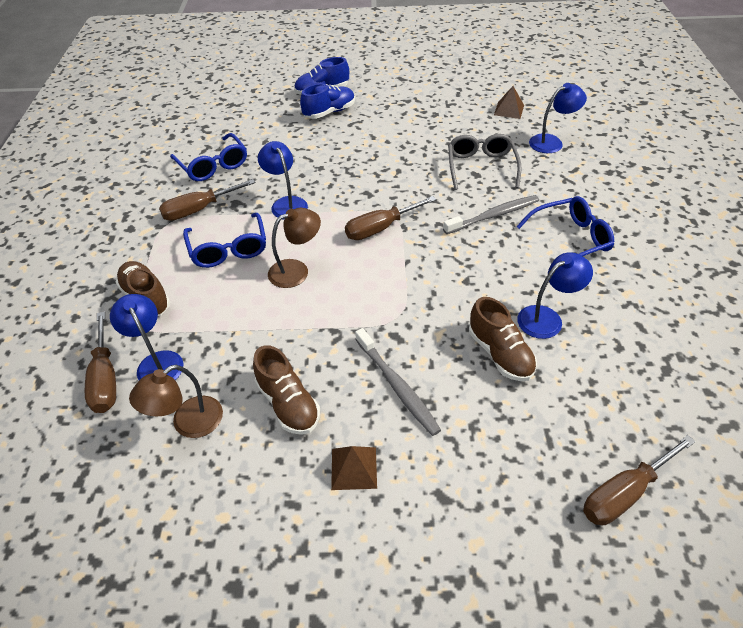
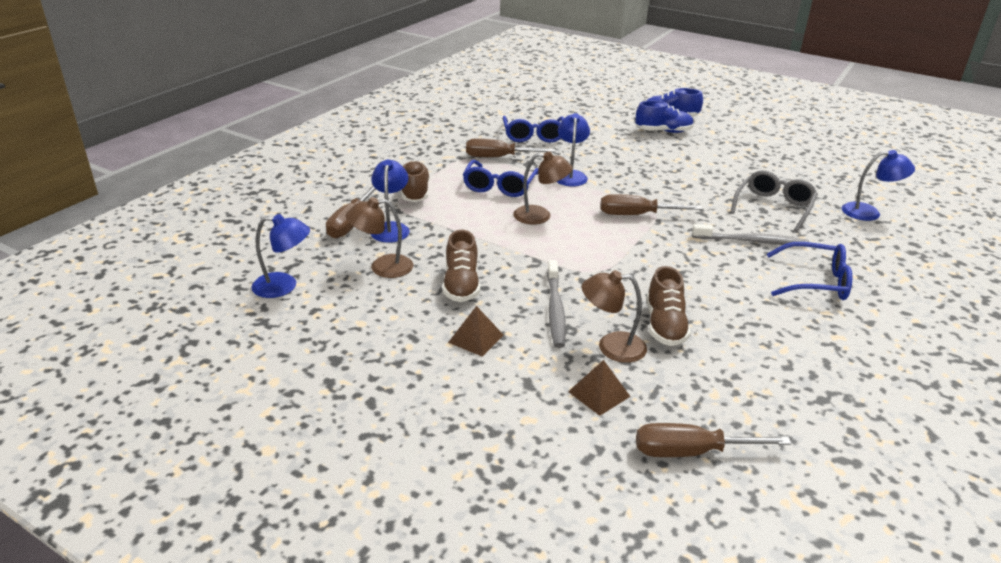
camera: 30 degrees right, 15 degrees down
brown pyramid [494,86,524,119] -> brown pyramid moved to [568,360,631,416]
blue lamp [517,252,593,339] -> blue lamp moved to [251,214,310,298]
none -> brown lamp [582,270,647,363]

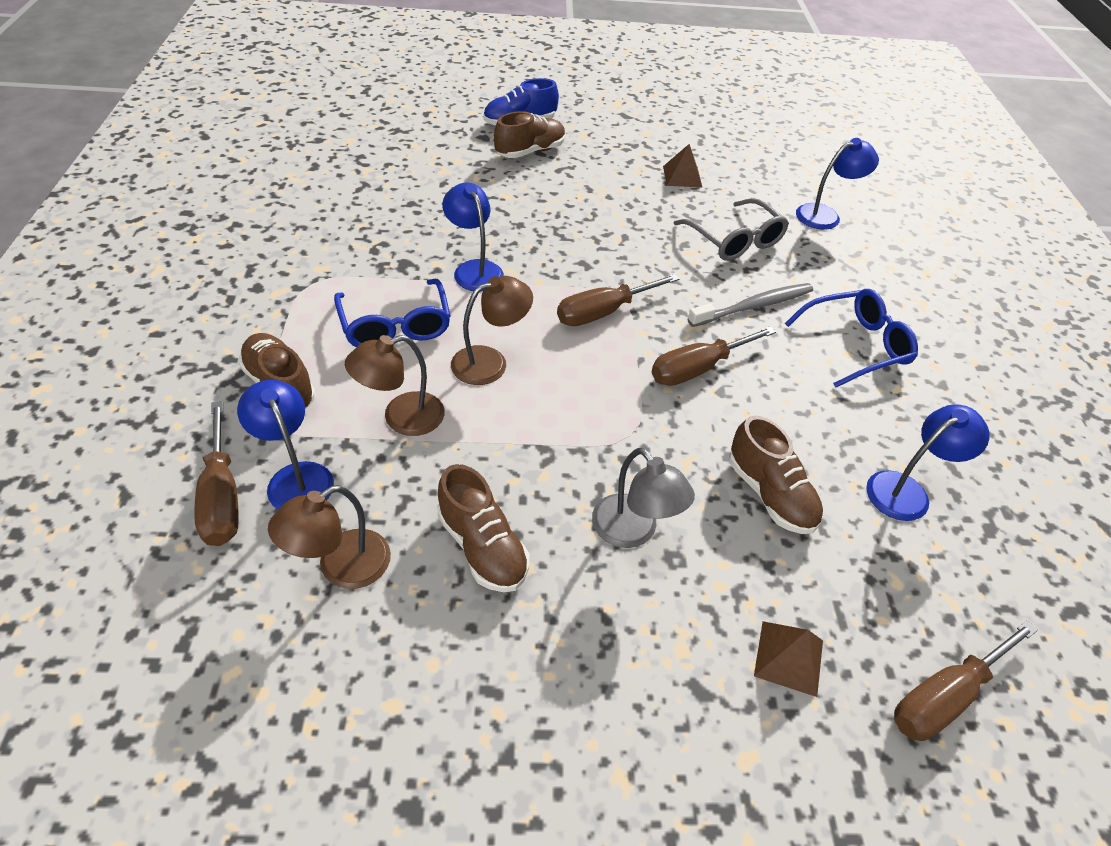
camera: 35 degrees left, 15 degrees up
blue lamp [251,214,310,298] -> blue lamp moved to [866,404,990,521]
brown pyramid [448,306,504,357] -> brown pyramid moved to [663,144,703,188]
brown screwdriver [466,138,555,157] -> brown screwdriver moved to [652,326,776,386]
blue glasses [503,116,564,143] -> none
grey toothbrush [547,260,566,348] -> grey lamp [592,448,695,548]
brown lamp [582,270,647,363] -> brown lamp moved to [345,335,445,436]
blue shoe [635,101,694,133] -> brown shoe [494,111,566,158]
grey glasses [730,170,818,232] -> grey glasses turned 150 degrees clockwise [673,198,789,261]

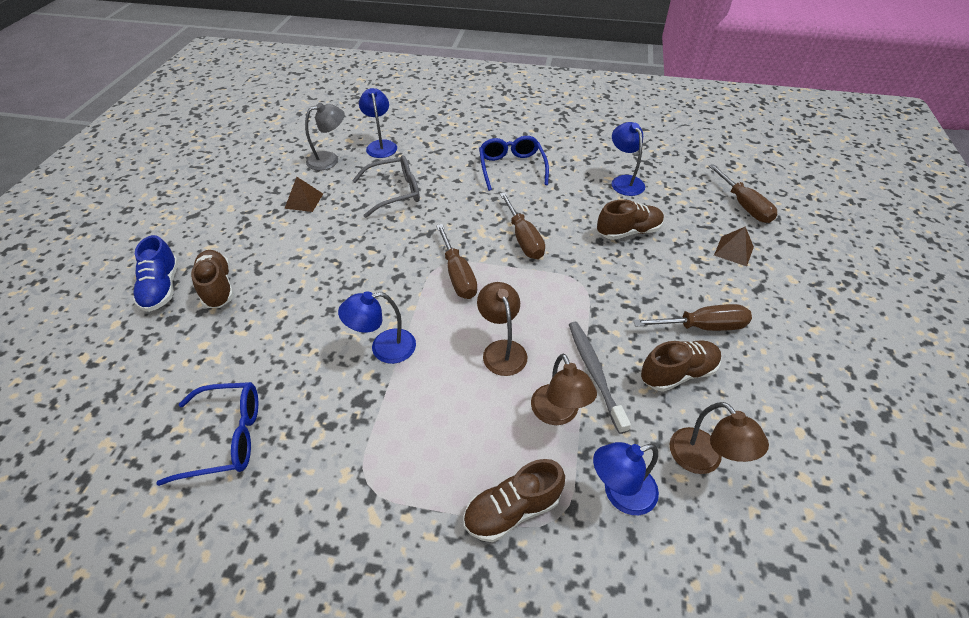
camera: 75 degrees left, 0 degrees up
brown screwdriver [194,401,239,546] -> brown screwdriver moved to [633,304,752,331]
blue glasses [334,279,451,347] -> blue glasses moved to [156,382,258,486]
grey lamp [592,448,695,548] -> grey lamp moved to [305,103,345,170]
grey toothbrush [688,283,813,327] -> grey toothbrush moved to [569,322,631,434]

